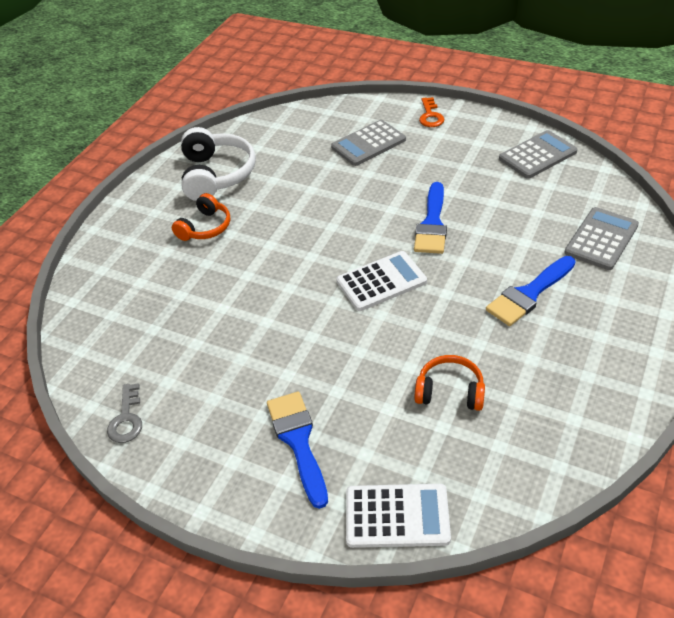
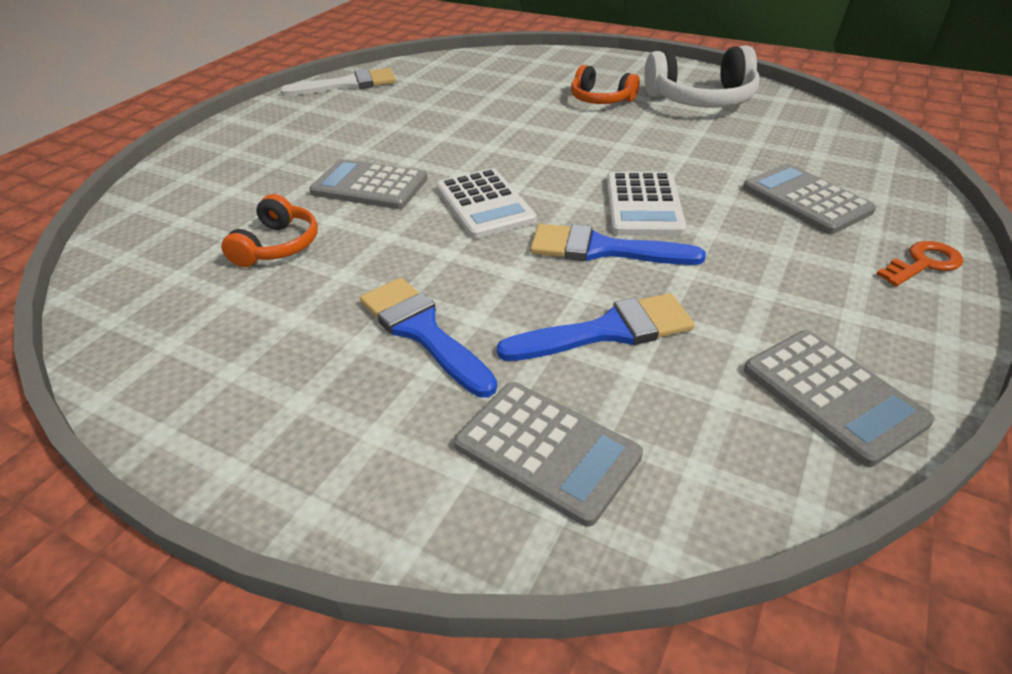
camera: 90 degrees right, 5 degrees down
grey key [107,383,142,443] -> white brush [280,68,396,96]
blue brush [267,391,328,509] -> blue brush moved to [496,293,695,361]
white calculator [346,484,451,548] -> white calculator moved to [607,172,687,236]
orange key [419,97,444,127] -> orange key turned 150 degrees clockwise [876,241,963,286]
none -> grey calculator [309,159,427,209]

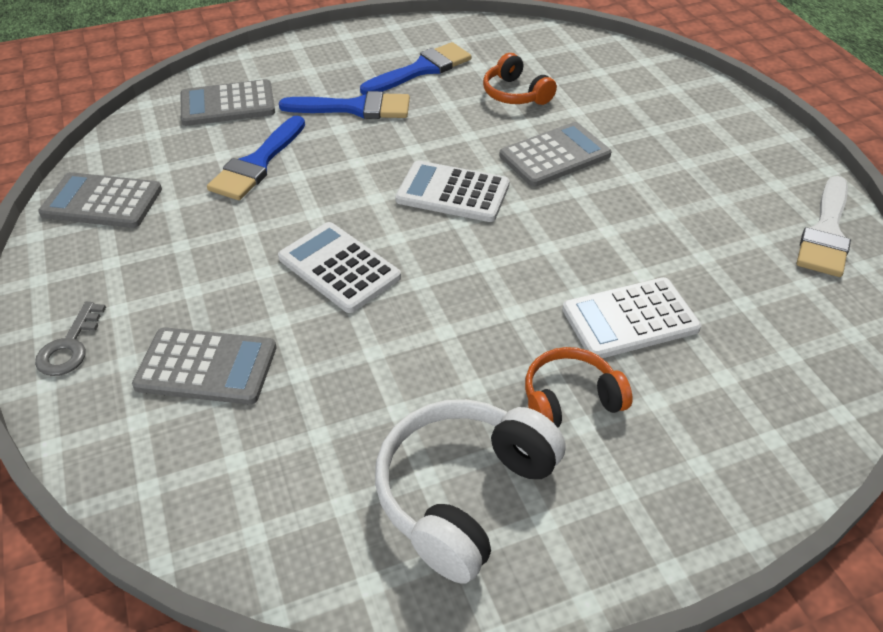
camera: 130 degrees right, 5 degrees up
blue brush [530,224,706,265] -> blue brush moved to [360,42,472,95]
orange key [876,241,963,286] -> grey key [35,302,106,376]
none -> white calculator [562,277,701,358]

